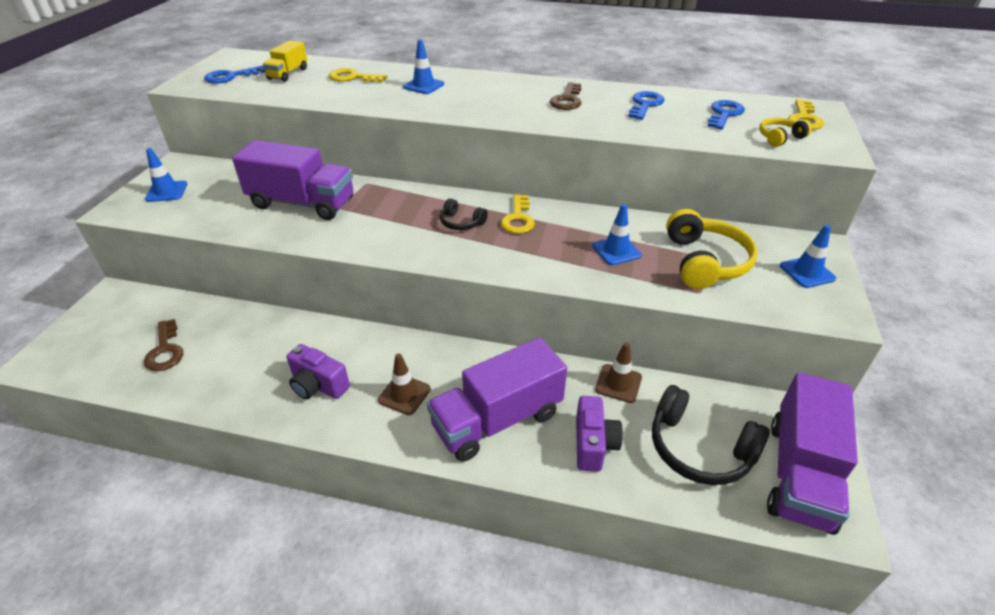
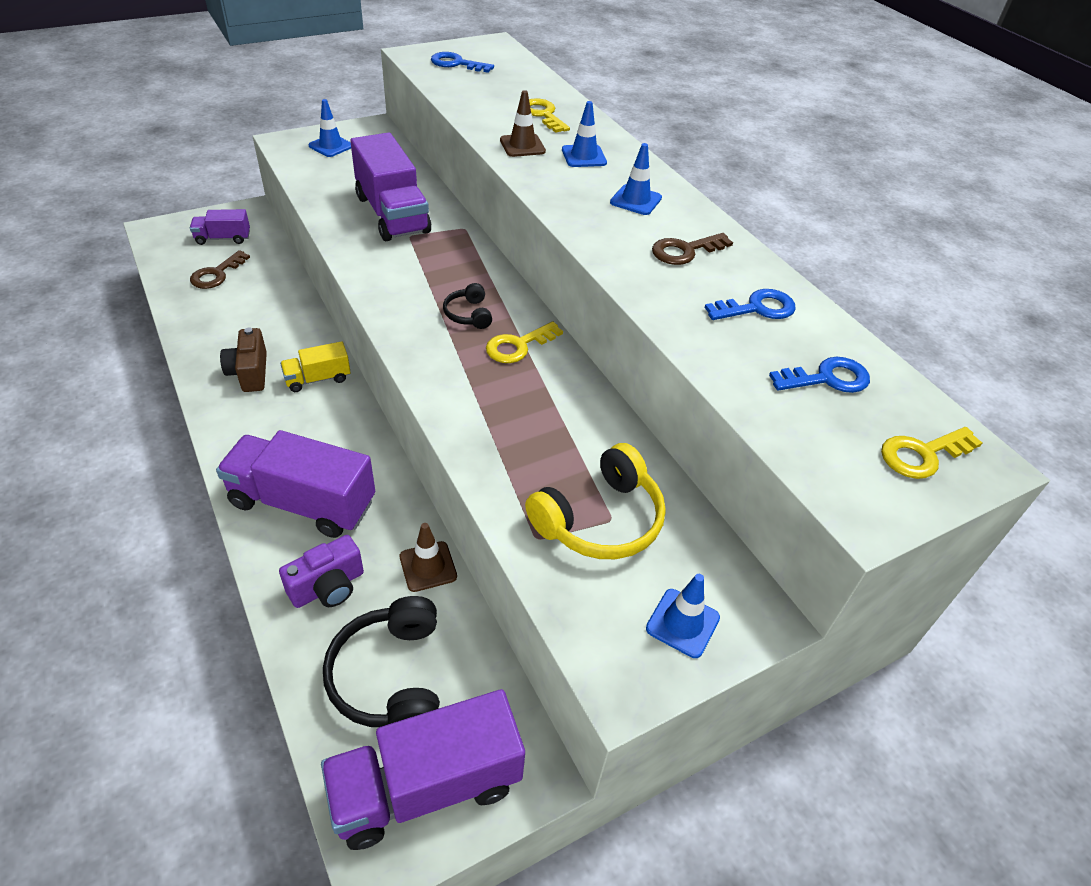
camera: 45 degrees right, 5 degrees up
yellow truck [263,40,307,82] -> yellow truck moved to [280,341,351,392]
purple camera [287,344,350,399] -> brown camera [220,328,267,392]
brown traffic cone [378,353,431,415] -> brown traffic cone moved to [500,90,546,157]
blue traffic cone [592,204,642,265] -> blue traffic cone moved to [610,143,662,215]
yellow headphones [759,118,812,147] -> none
none -> purple truck [190,209,250,245]

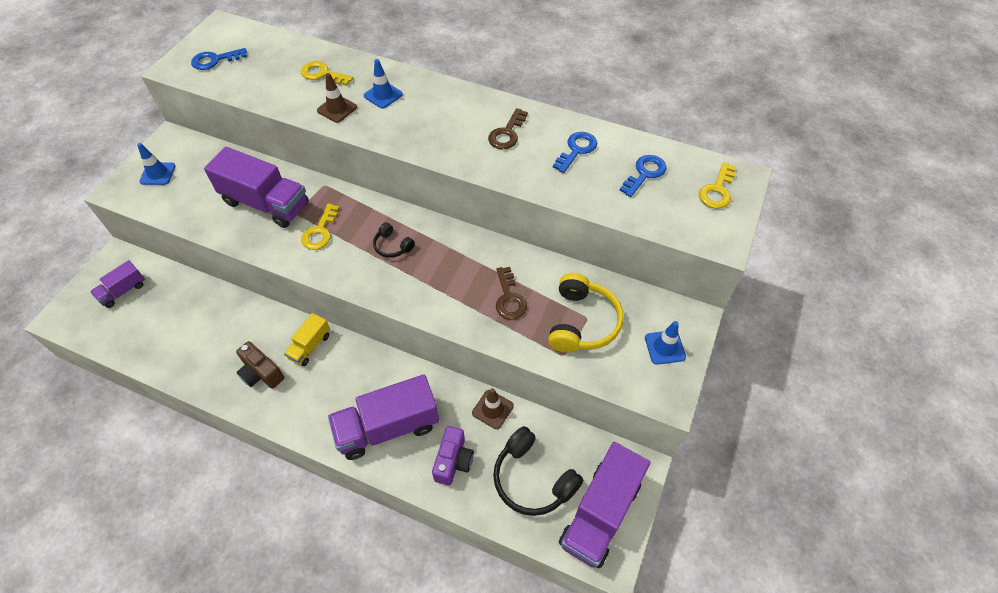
camera: 35 degrees left, 10 degrees up
brown key [190,250,250,289] -> brown key moved to [496,267,527,320]
yellow key [486,322,563,363] -> yellow key moved to [301,203,339,250]
blue traffic cone [610,143,662,215] -> none

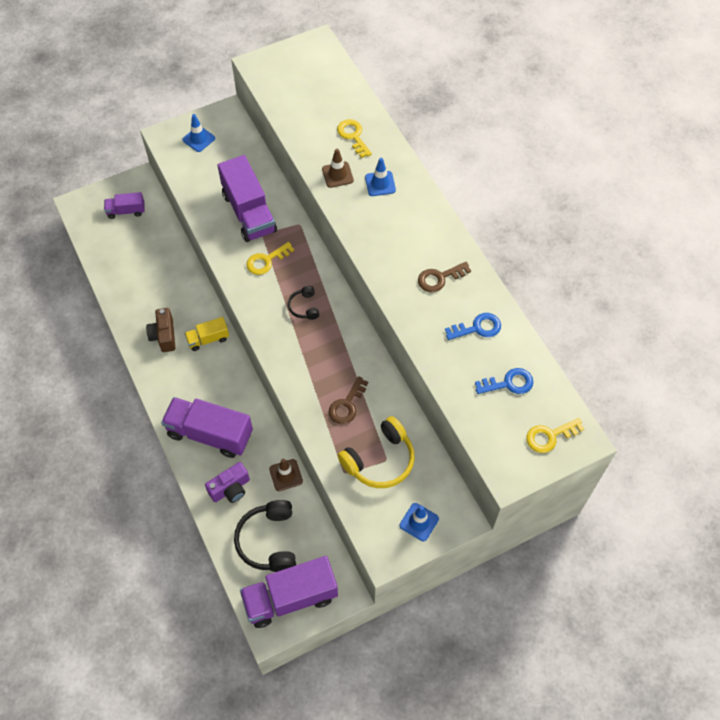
camera: 40 degrees right, 5 degrees up
blue key [191,48,247,70] -> none

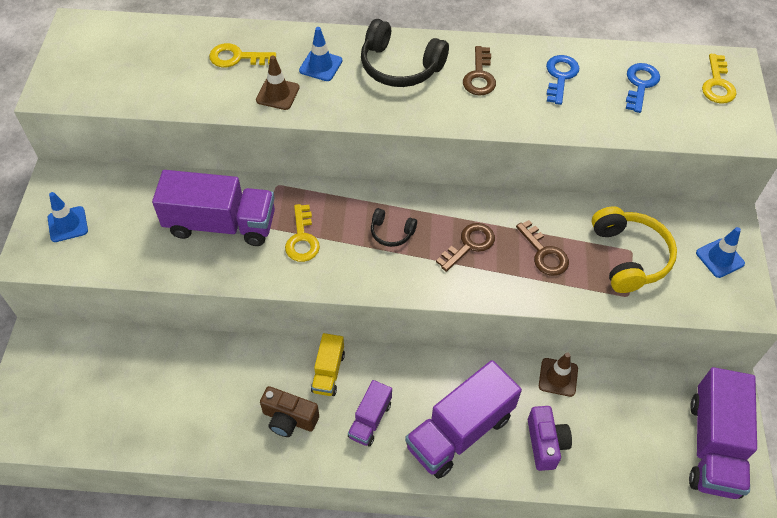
camera: 60 degrees left, 5 degrees down
purple truck [104,192,145,219] -> purple truck moved to [348,380,392,446]
black headphones [234,500,296,572] -> black headphones moved to [361,19,449,87]
none -> brown key [436,223,495,272]

